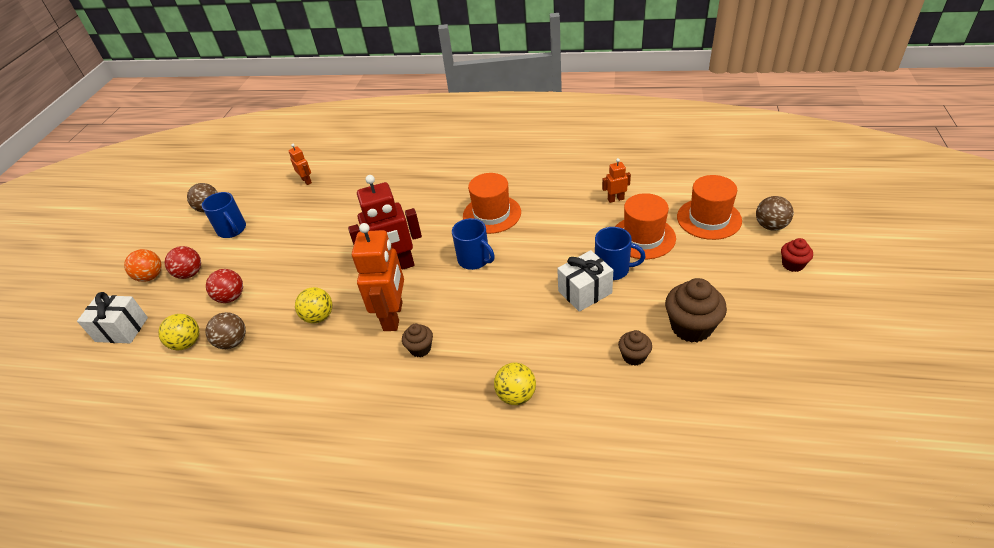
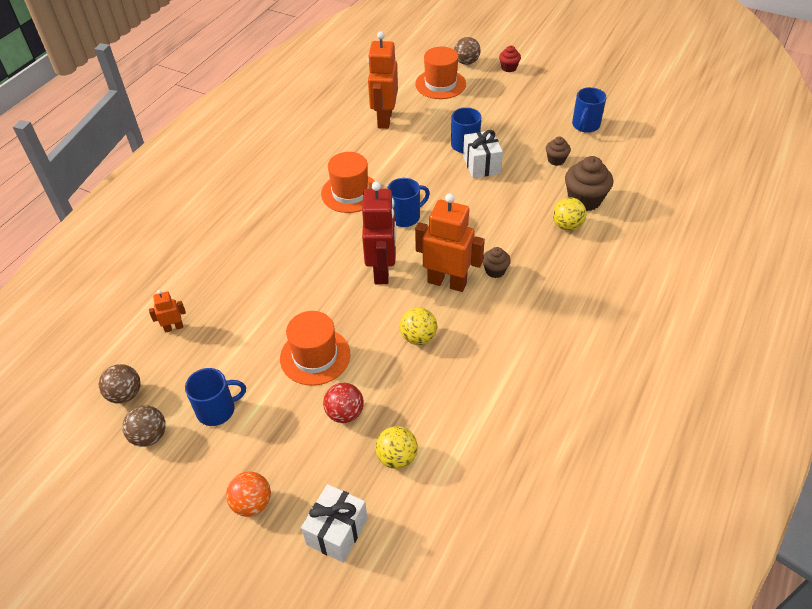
camera: 75 degrees left, 5 degrees up
red ball [165,246,201,279] -> none
brown ball [206,312,246,349] -> brown ball moved to [99,364,141,404]
orange robot [602,158,631,203] -> orange robot [368,31,398,129], size x2.15
orange hat [615,193,676,259] -> orange hat moved to [280,311,351,386]
brown cupcake [665,278,727,343] -> brown cupcake moved to [565,156,613,211]
none -> blue mug [572,87,606,133]

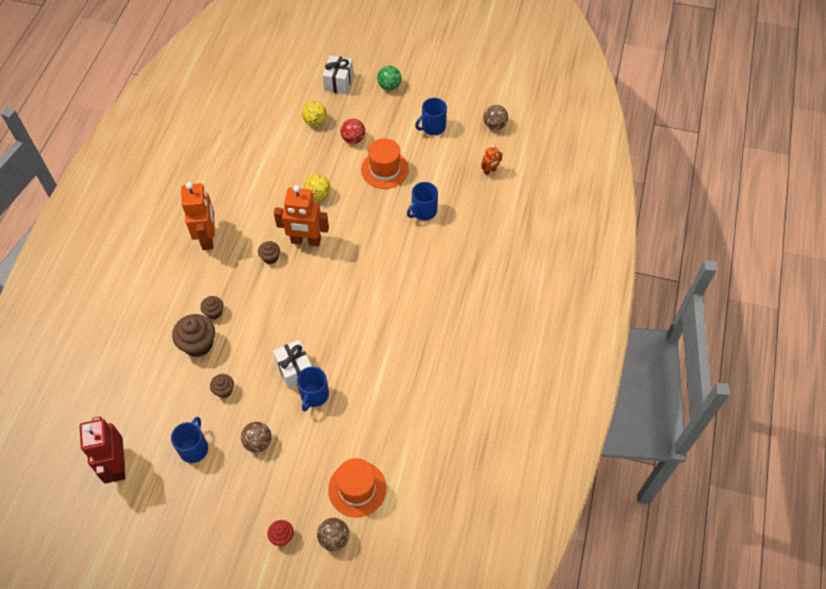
camera: 165 degrees right, 10 degrees up
brown ball [122,405,166,447] -> brown ball moved to [241,422,272,452]
orange ball [226,471,271,517] -> green ball [377,66,401,91]
orange hat [321,152,376,213] -> none
red robot [362,181,396,284] -> red robot moved to [80,417,125,484]
orange robot [368,31,398,129] -> orange robot moved to [181,182,215,250]
blue mug [387,178,430,227] -> blue mug moved to [407,182,438,221]
yellow ball [553,197,586,231] -> brown cupcake [200,296,223,319]

